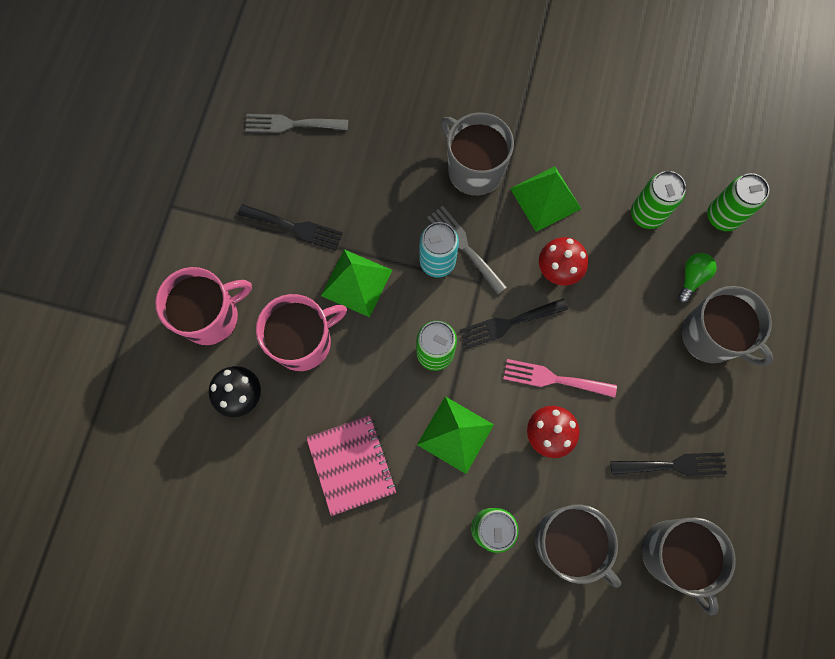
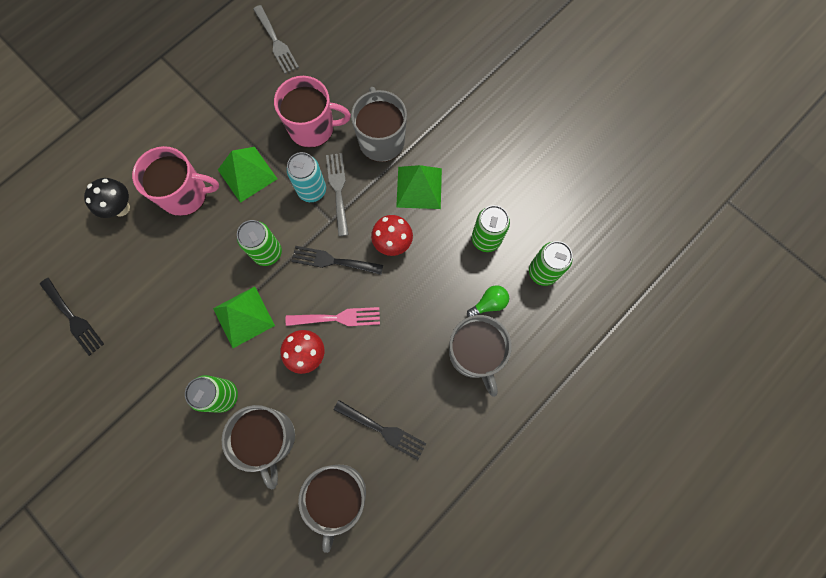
camera: 30 degrees right, 0 degrees up
pink mug [155,267,252,345] -> pink mug moved to [274,76,351,148]
black fork [238,204,343,251] -> black fork moved to [40,278,104,356]
grey fork [245,114,348,133] -> grey fork turned 150 degrees counterclockwise [253,5,299,74]
pink notebook [306,415,396,516] -> none
pink fork [503,359,617,398] -> pink fork turned 135 degrees clockwise [285,307,380,326]

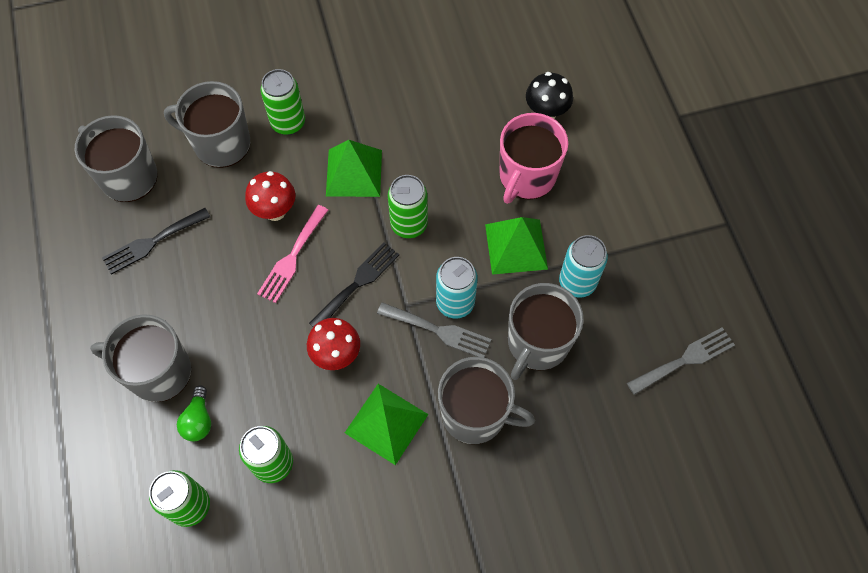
camera: 120 degrees right, 10 degrees down
black fork [40,278,104,356] -> none
grey fork [253,5,299,74] -> grey fork turned 150 degrees clockwise [627,327,735,395]
pink mug [274,76,351,148] -> grey mug [508,283,584,380]
none -> turquoise can [559,235,608,298]

